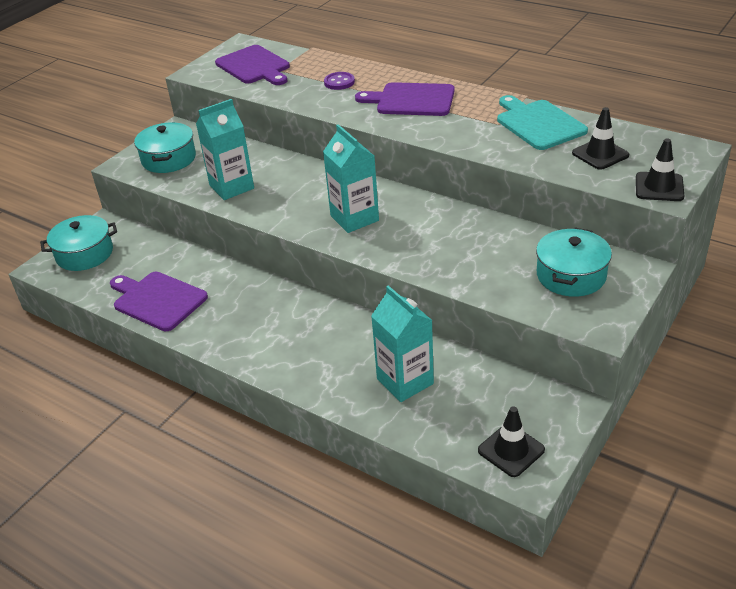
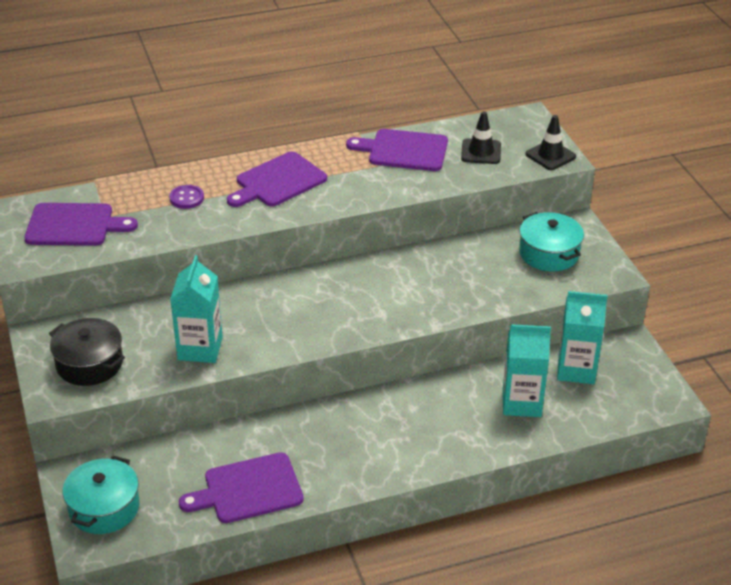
camera: 55 degrees left, 0 degrees up
turquoise pot [134,122,196,173] -> black pot [49,318,125,386]
turquoise carton [323,124,379,233] -> turquoise carton moved to [557,291,608,384]
black traffic cone [478,406,545,477] -> none
turquoise cutting board [497,95,588,150] -> purple cutting board [346,129,448,171]

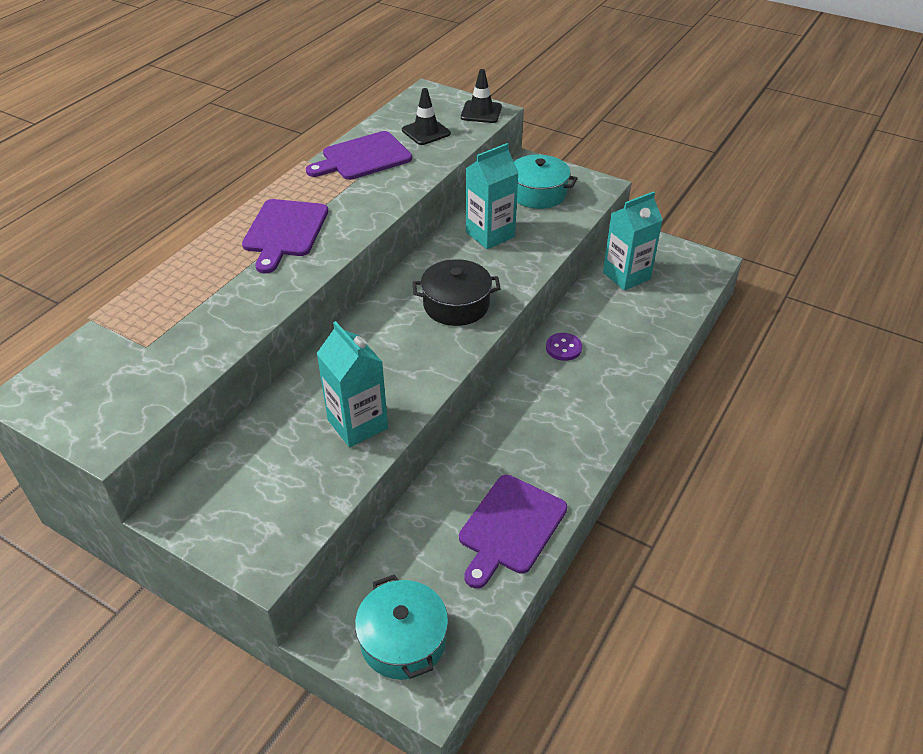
camera: 40 degrees left, 5 degrees up
purple cutting board [24,203,138,246] -> none
black pot [49,318,125,386] -> black pot moved to [412,259,501,326]
purple button [169,185,204,209] -> purple button moved to [546,333,582,361]
turquoise carton [503,324,551,417] -> turquoise carton moved to [466,143,519,249]

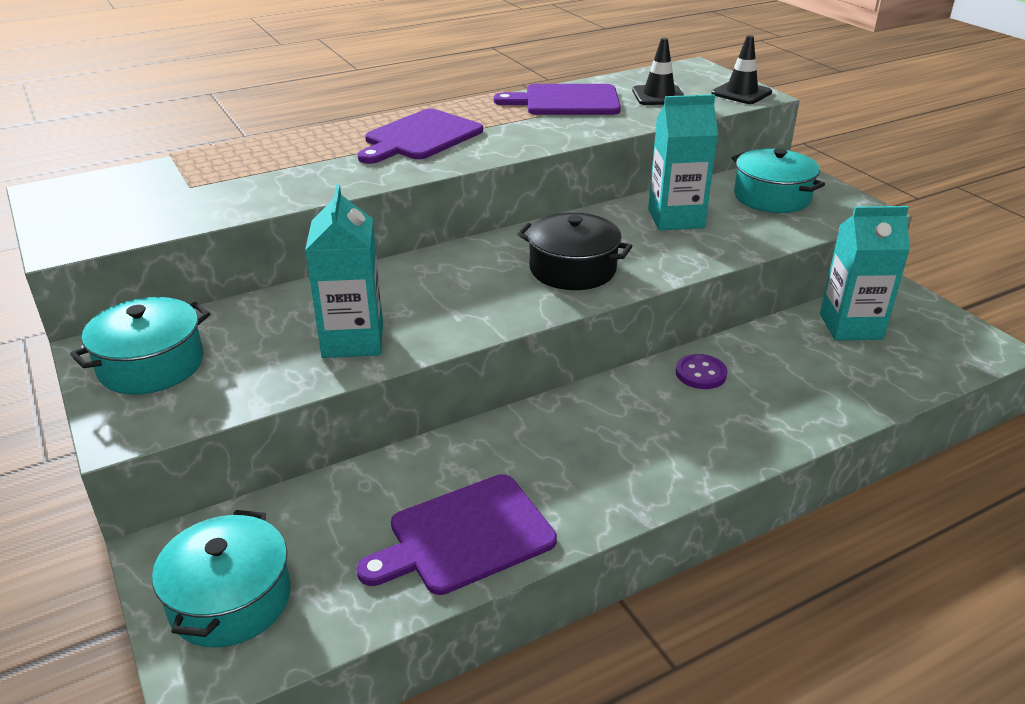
camera: 30 degrees right, 10 degrees down
none -> turquoise pot [70,297,210,395]

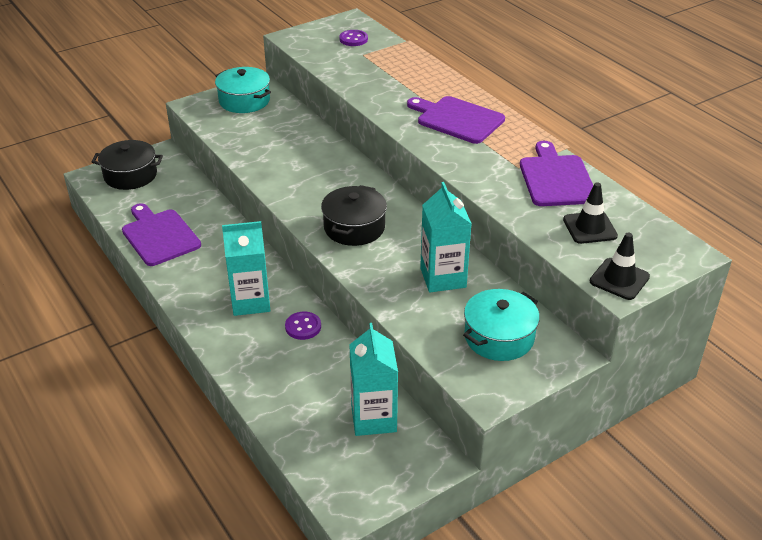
camera: 85 degrees right, 5 degrees up
turquoise pot [152,510,291,647] -> black pot [92,140,163,190]
turquoise carton [305,184,383,358] -> turquoise carton moved to [222,221,271,316]
none -> purple button [339,30,368,46]

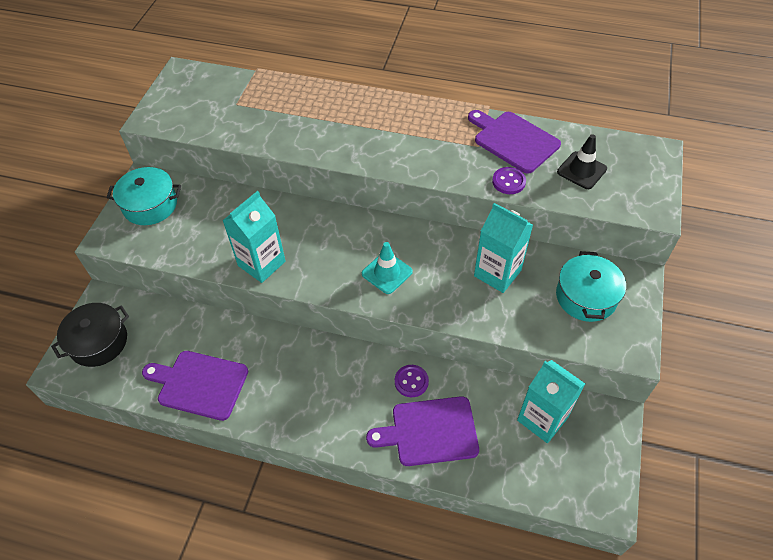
camera: 40 degrees left, 15 degrees up
turquoise carton [222,221,271,316] -> turquoise carton moved to [222,191,286,283]
black pot [321,185,387,246] -> turquoise traffic cone [362,242,413,294]
purple button [339,30,368,46] -> purple button moved to [492,167,526,194]
purple cutting board [407,96,505,144] -> purple cutting board moved to [366,396,479,466]
black traffic cone [590,233,650,300] -> none

